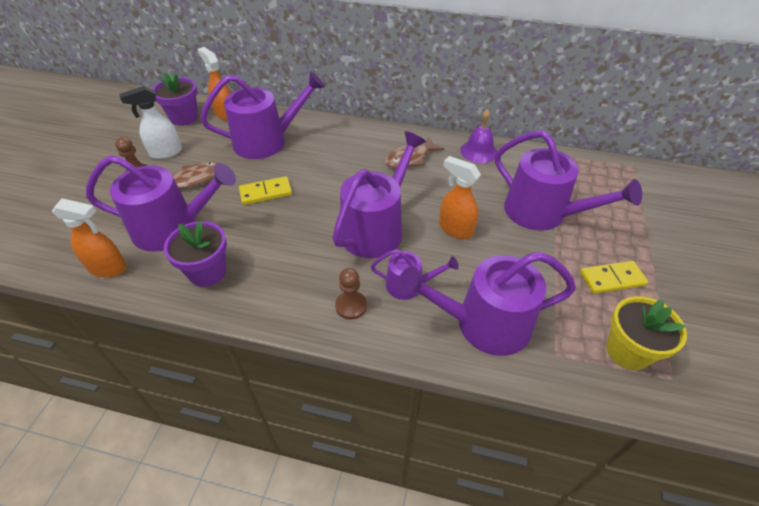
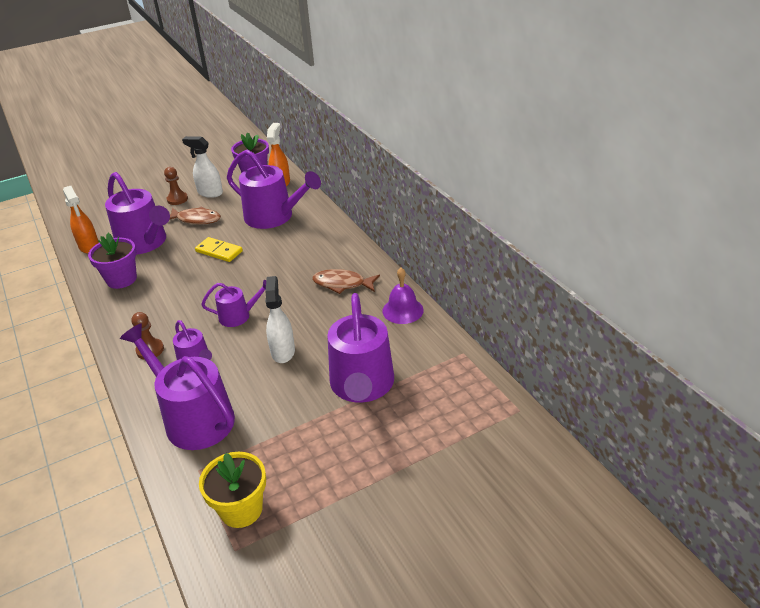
camera: 50 degrees right, 10 degrees down
purple watering can [333,131,426,258] -> purple watering can [201,280,266,327], size x0.53
orange spray bottle [439,156,481,239] -> white spray bottle [265,276,295,363]
yellow domino [580,261,648,294] -> none

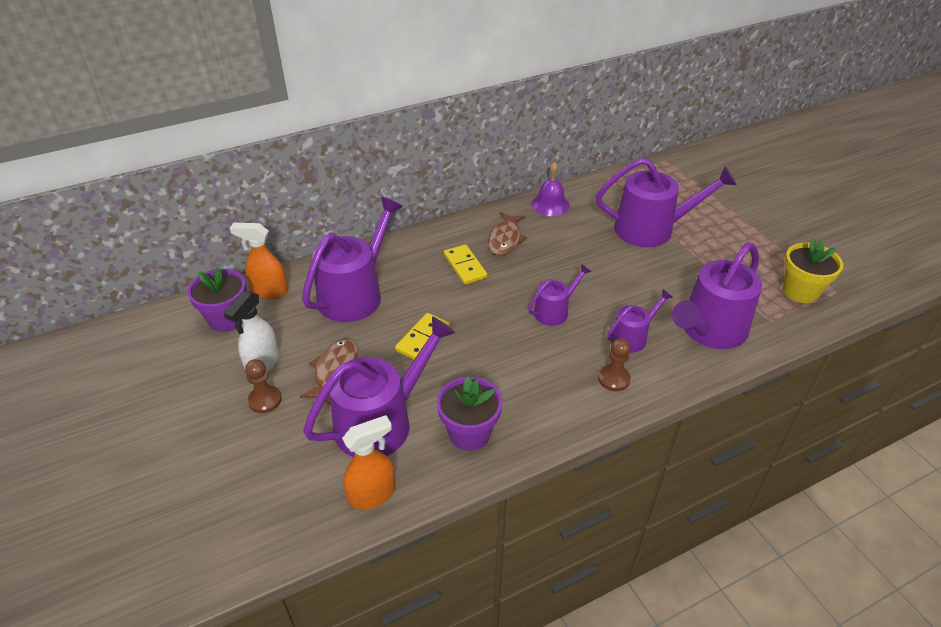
camera: 90 degrees left, 5 degrees up
purple watering can [201,280,266,327] -> purple watering can turned 60 degrees clockwise [528,264,591,326]
white spray bottle [265,276,295,363] -> none
none -> yellow domino [444,244,487,285]

